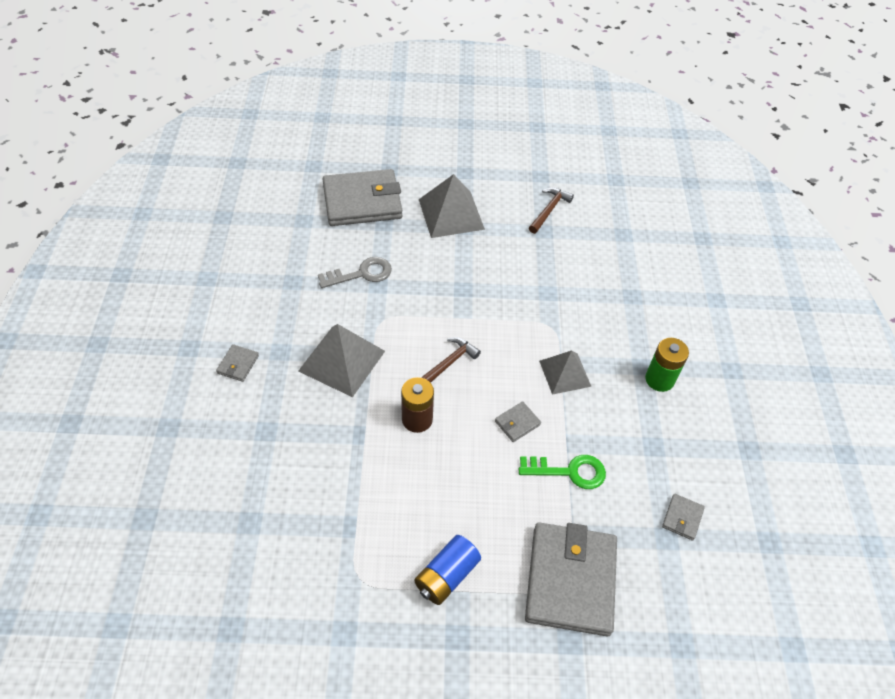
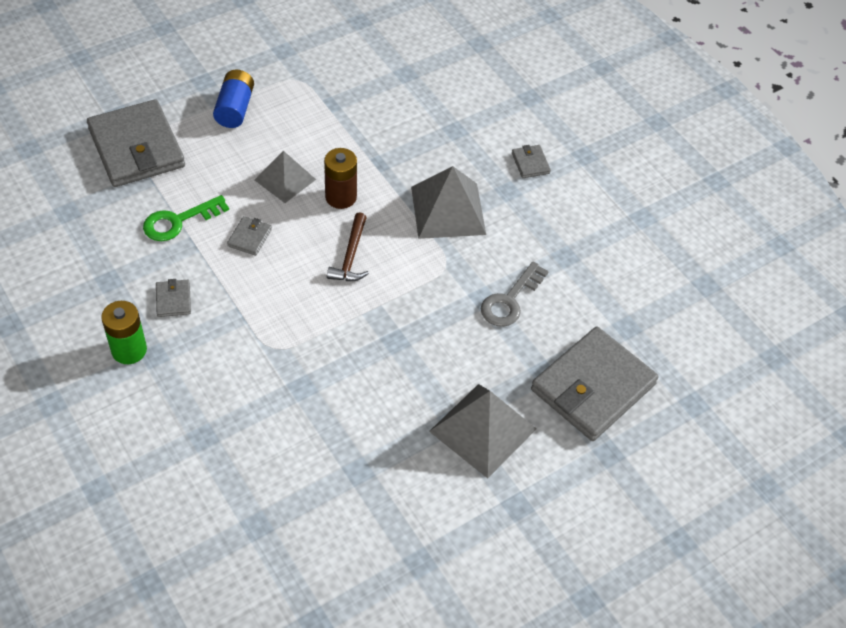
camera: 145 degrees right, 0 degrees up
brown hammer [529,188,574,234] -> none
grey pyramid [539,351,592,395] -> grey pyramid moved to [255,151,316,203]
grey wallet [662,494,705,541] -> grey wallet moved to [156,279,191,317]

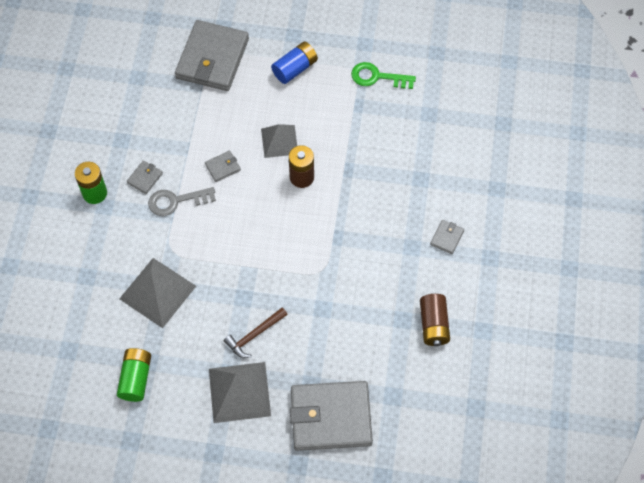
camera: 45 degrees right, 10 degrees up
green key [143,195,229,241] -> green key moved to [351,62,416,89]
brown hammer [327,212,369,281] -> brown hammer moved to [224,307,288,358]
grey pyramid [411,166,486,239] -> grey pyramid moved to [119,258,196,328]
grey key [481,262,549,327] -> grey key moved to [148,187,216,216]
none -> green battery [117,348,151,402]
none -> brown battery [420,294,450,346]

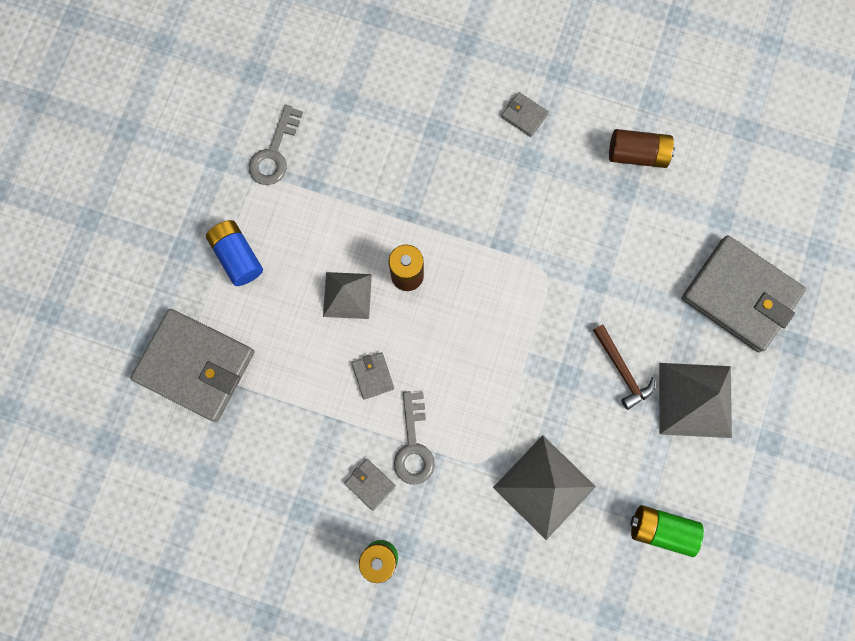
camera: 80 degrees left, 15 degrees up
grey wallet [290,381,373,451] -> grey wallet turned 60 degrees counterclockwise [682,235,806,353]
green key [351,62,416,89] -> grey key [249,105,303,185]

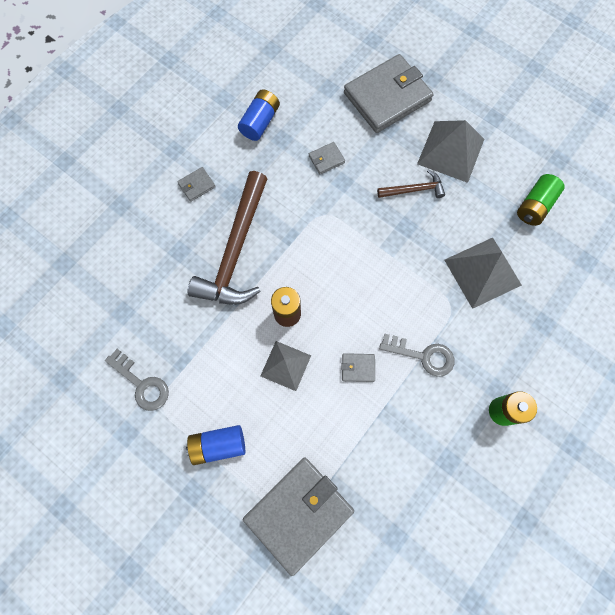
camera: 70 degrees left, 5 degrees down
grey wallet [344,459,396,511] -> grey wallet moved to [309,142,345,174]
brown battery [609,129,675,168] -> blue battery [238,89,280,141]
none -> brown hammer [188,171,267,305]

